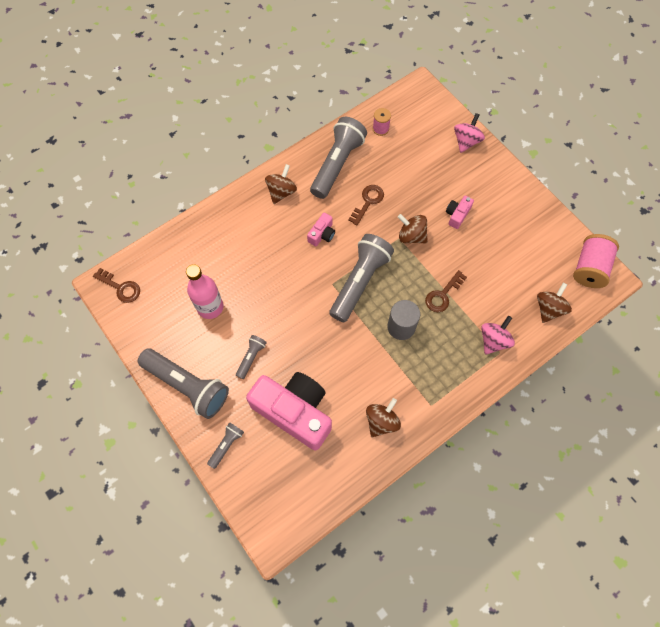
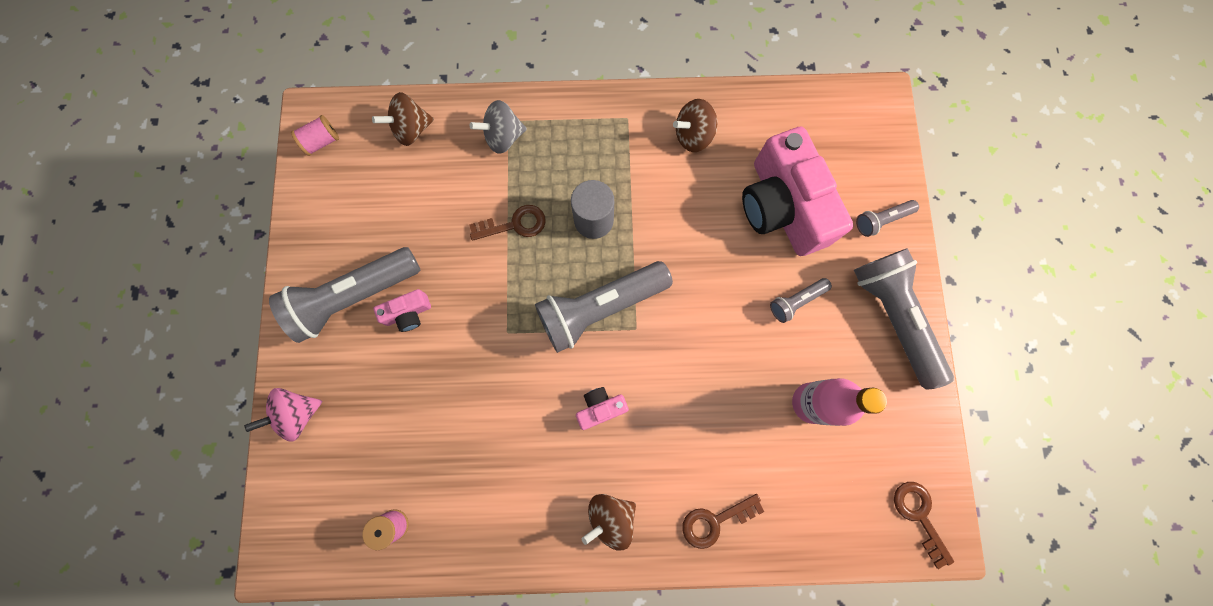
camera: 145 degrees left, 10 degrees up
grey flashlight [310,117,367,199] -> grey flashlight moved to [269,247,420,343]
brown key [348,185,384,226] -> brown key moved to [682,494,764,549]
brown spinning top [398,214,428,243] -> none
pink spinning top [481,316,515,355] -> grey spinning top [470,100,527,154]
pink spool [573,234,619,288] -> pink spool [291,115,339,156], size x0.56

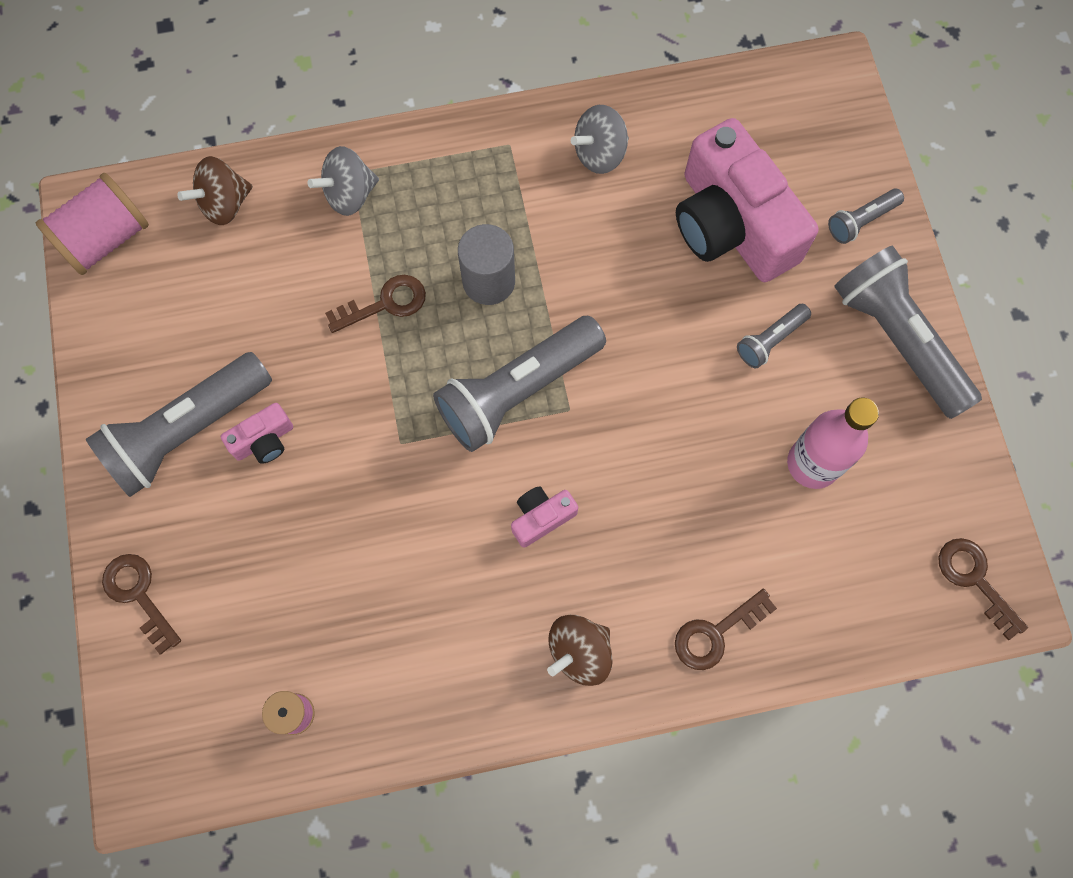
camera: 10 degrees left, 5 degrees down
pink spinning top [244,388,322,442] -> brown key [102,554,181,655]
pink spool [291,115,339,156] -> pink spool [36,173,149,275], size x1.79
brown spinning top [673,99,717,152] -> grey spinning top [571,105,629,174]

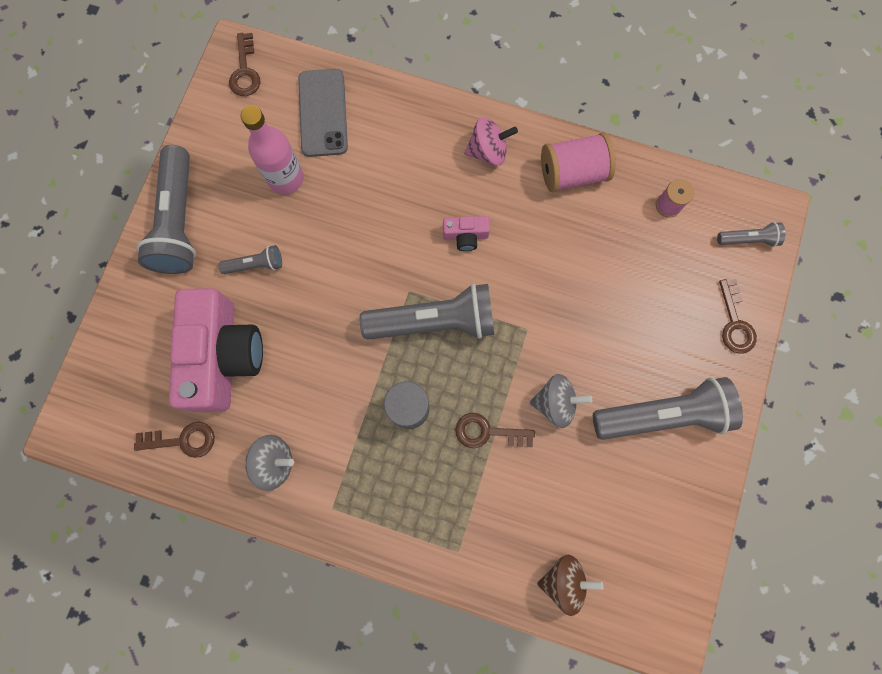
camera: 150 degrees left, 5 degrees up
pink spool [36,173,149,275] -> pink spool moved to [541,133,616,192]
pink camera [221,403,293,464] -> none
grey spinning top [308,146,379,216] -> grey spinning top moved to [530,374,592,428]
brown spinning top [547,615,613,686] -> pink spinning top [464,117,518,166]
brown key [675,589,777,670] -> brown key moved to [134,422,215,458]
grey flashlight [828,189,904,244] -> grey flashlight moved to [717,222,785,247]
none -> grey phone [298,69,348,157]

